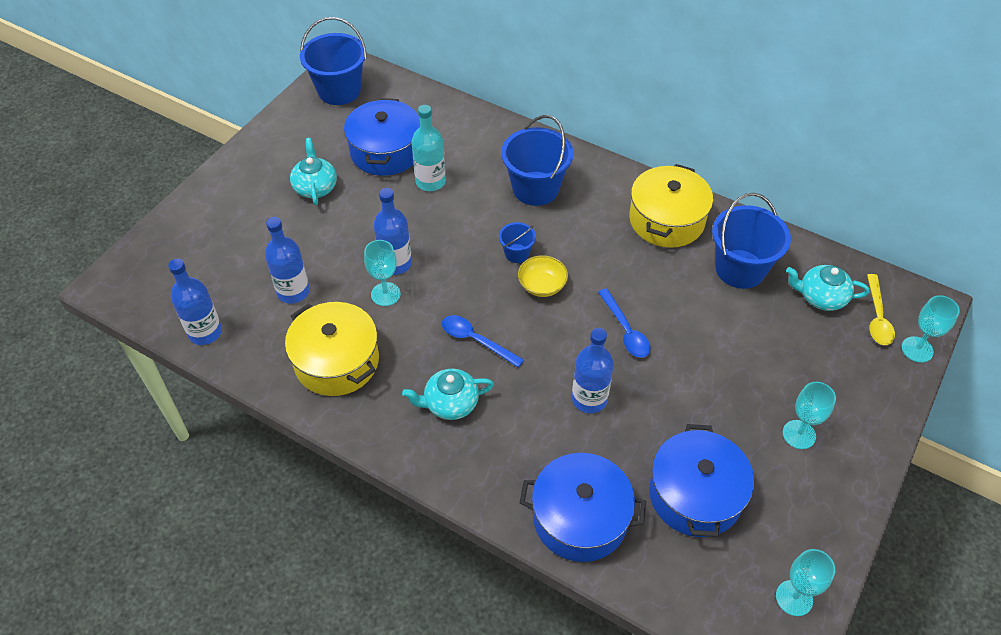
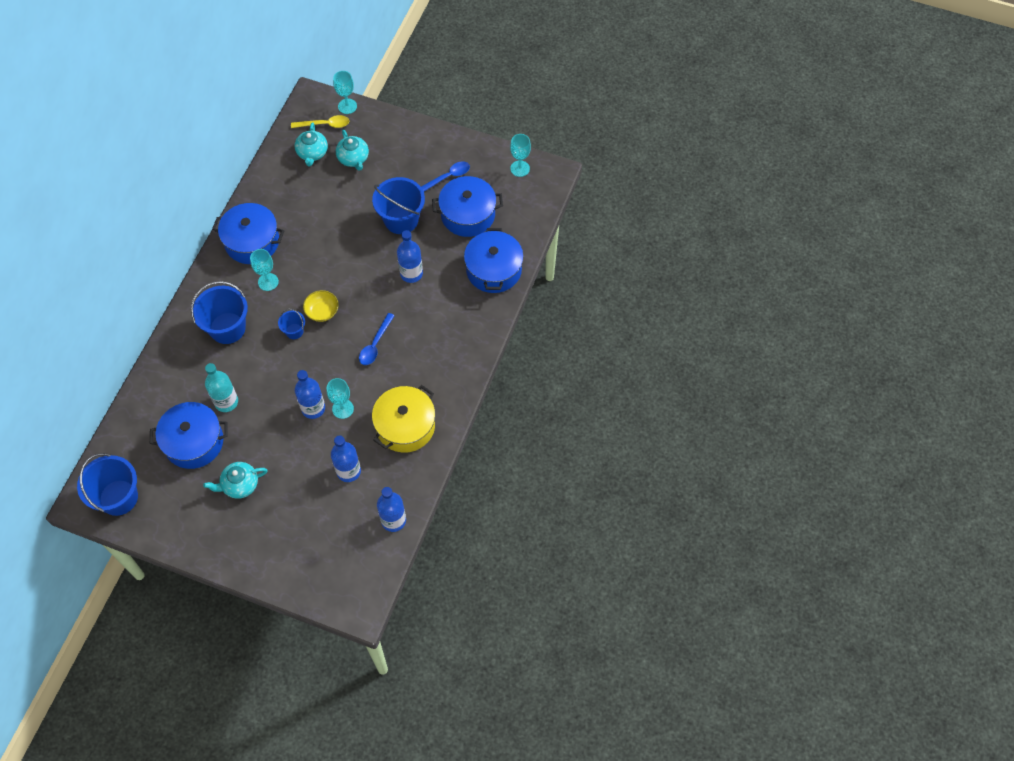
camera: 100 degrees left, 10 degrees up
turquoise teapot [402,368,494,420] -> turquoise teapot moved to [336,130,369,171]
blue spoon [598,288,651,358] -> blue spoon moved to [421,161,470,192]
yellow pot [629,164,713,248] -> blue pot [212,203,284,264]
blue bucket [712,193,791,289] -> blue bucket moved to [372,177,425,234]
turquoise goblet [783,382,836,449] -> turquoise goblet moved to [250,249,279,291]

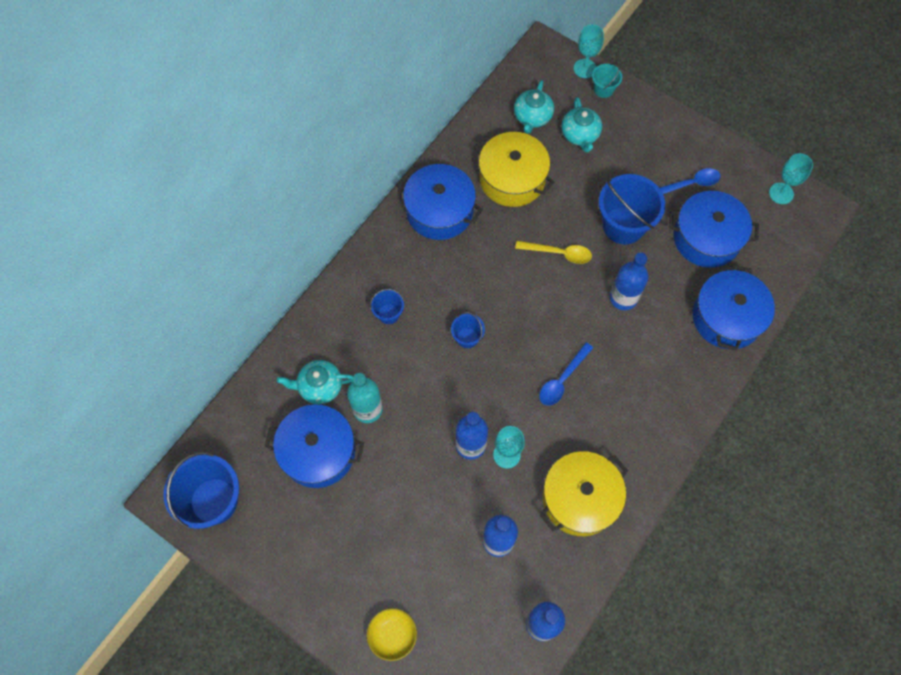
camera: 15 degrees right, 5 degrees up
blue bucket [191,281,248,344] -> blue bucket [370,289,404,324], size x0.50
turquoise teapot [203,462,268,499] -> turquoise teapot moved to [277,360,353,404]
turquoise goblet [250,249,279,291] -> none
yellow spoon [291,115,349,128] -> yellow spoon moved to [515,241,592,264]
yellow bowl [303,290,339,322] -> yellow bowl moved to [367,608,417,661]
none -> yellow pot [475,132,554,207]
none -> turquoise bucket [592,63,622,98]

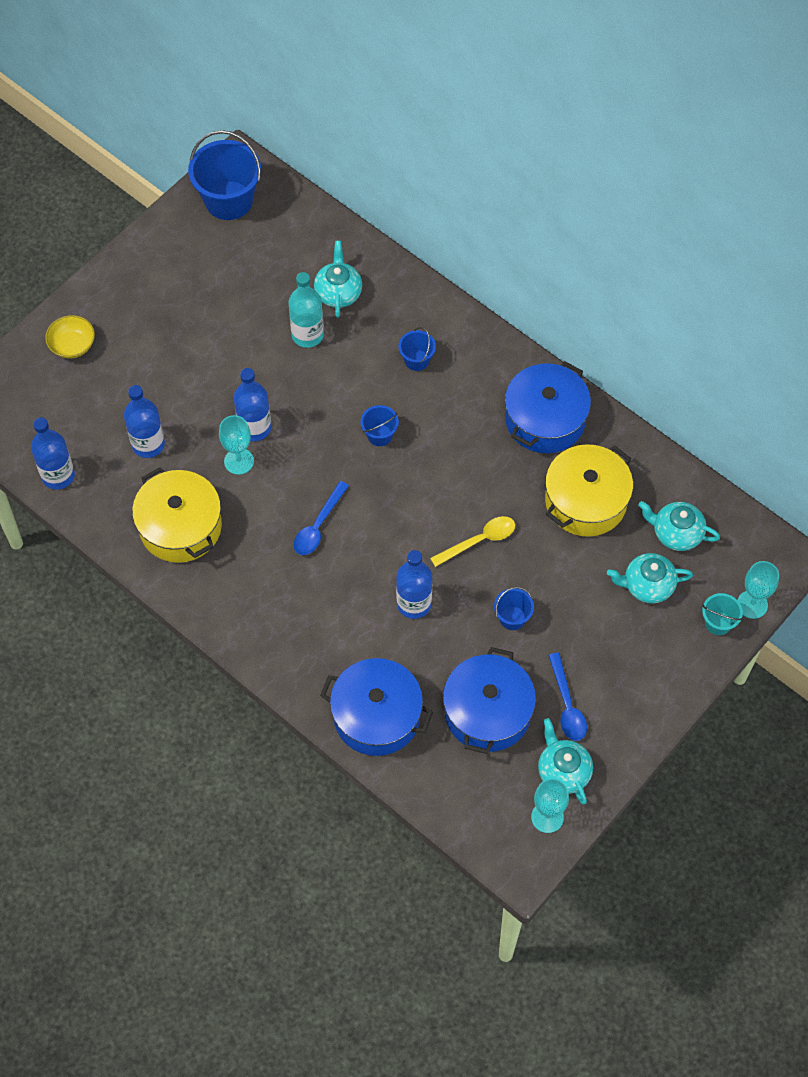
camera: 95 degrees right, 5 degrees down
blue pot [265,404,364,488] -> none
yellow spoon [515,241,592,264] -> yellow spoon turned 135 degrees counterclockwise [430,516,515,567]
blue spoon [539,343,593,406] -> blue spoon turned 105 degrees counterclockwise [294,481,349,555]
blue bucket [599,174,665,244] -> blue bucket [494,587,534,630], size x0.50
none -> turquoise teapot [538,718,593,805]

